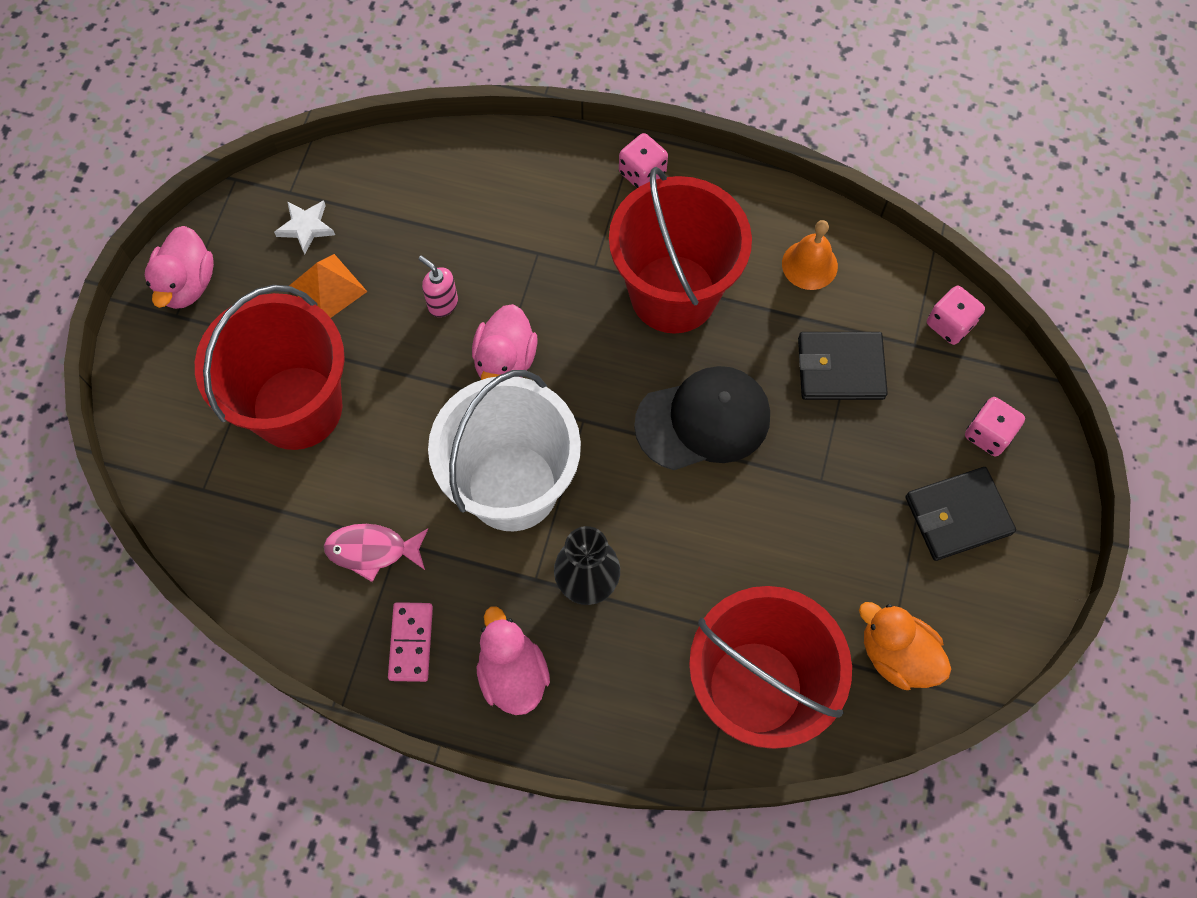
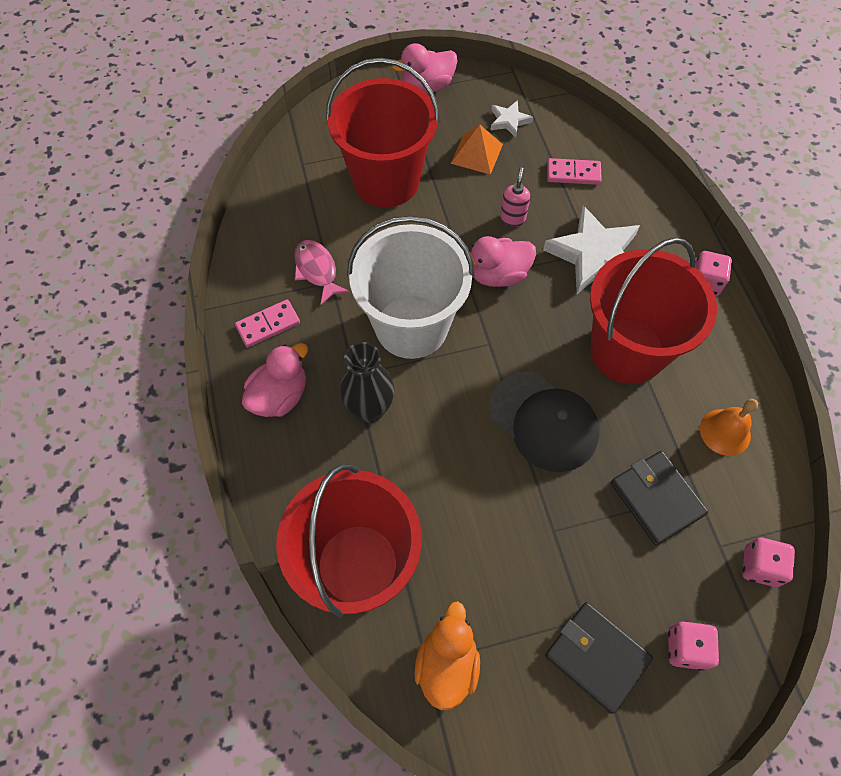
camera: 60 degrees right, 5 degrees down
none -> white star [543,205,640,294]
none -> pink domino [547,158,602,185]

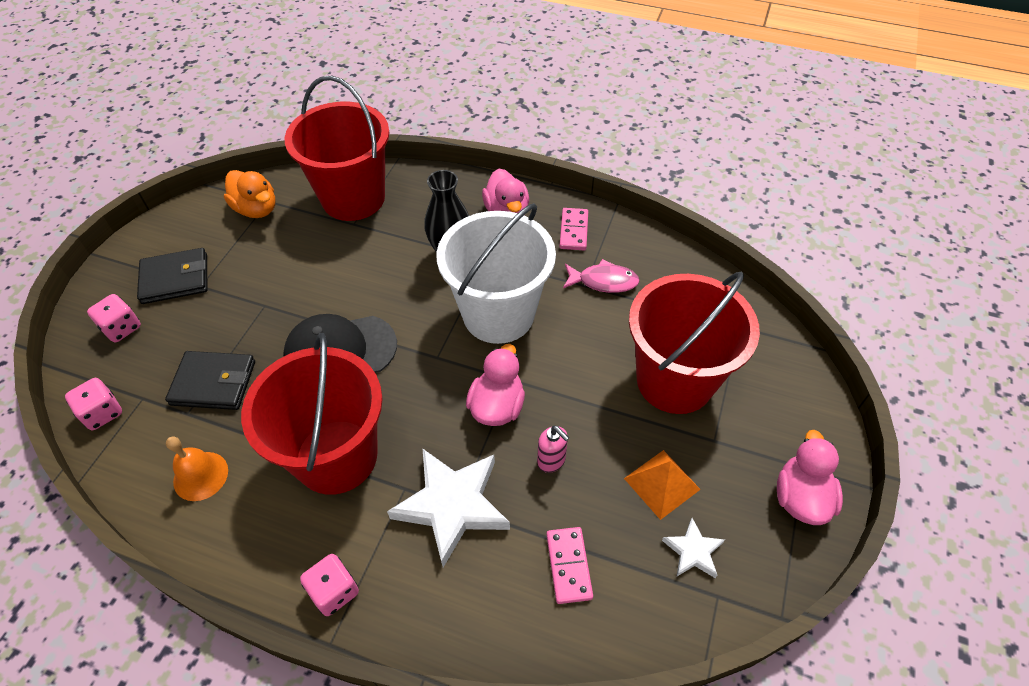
camera: 125 degrees right, 10 degrees down
pink domino [547,158,602,185] -> pink domino turned 45 degrees counterclockwise [546,527,593,604]

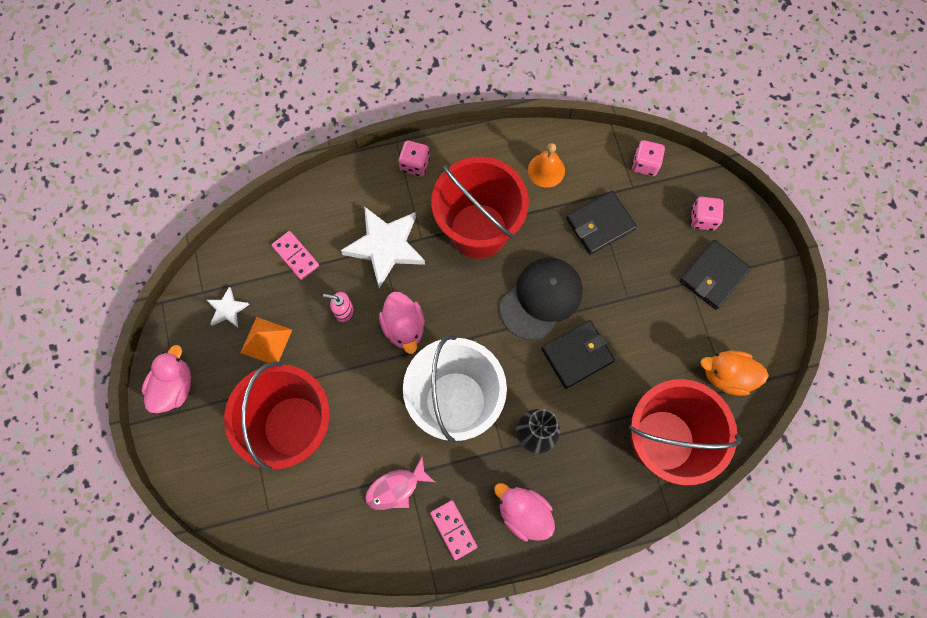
camera: 145 degrees right, 20 degrees up
pink duck [777,430,843,525] -> pink duck turned 135 degrees counterclockwise [142,345,191,413]
none -> black wallet [541,320,615,389]

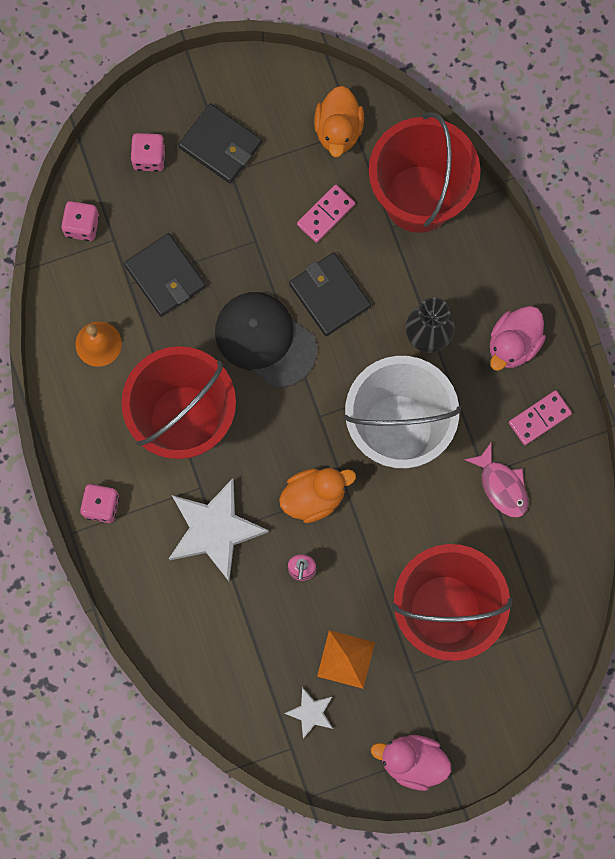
camera: 95 degrees left, 5 degrees up
pink domino [271,231,319,280] -> pink domino moved to [297,185,356,243]
pink duck [379,292,425,354] -> orange duck [279,468,356,523]

